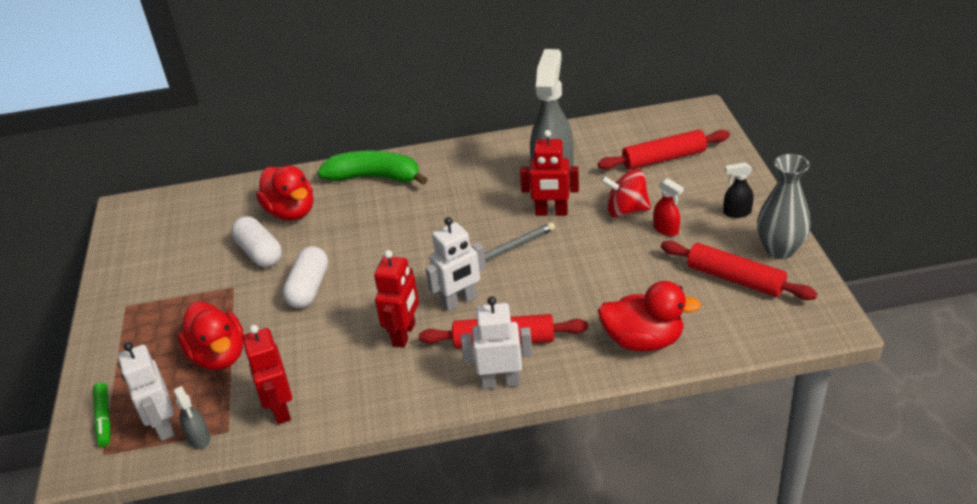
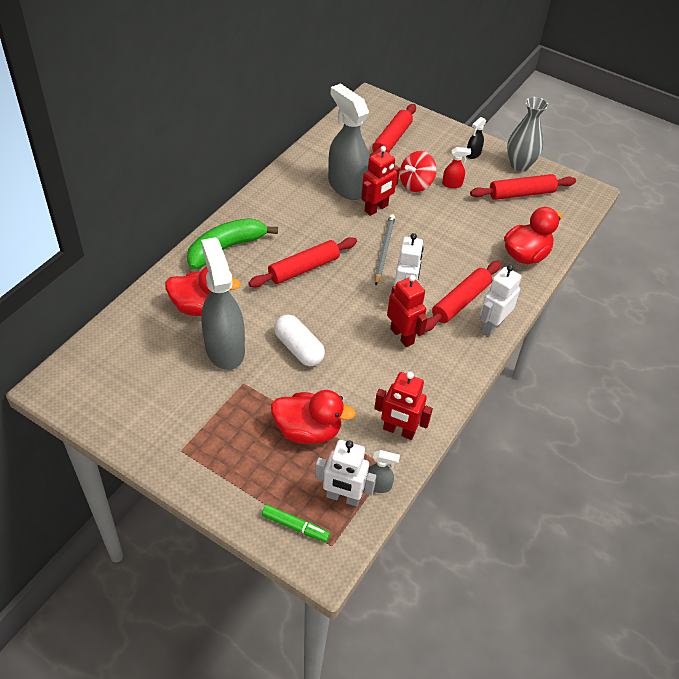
camera: 55 degrees left, 10 degrees up
white capsule [231,216,282,267] -> grey spray bottle [201,237,245,370]
none -> red rolling pin [249,237,357,287]

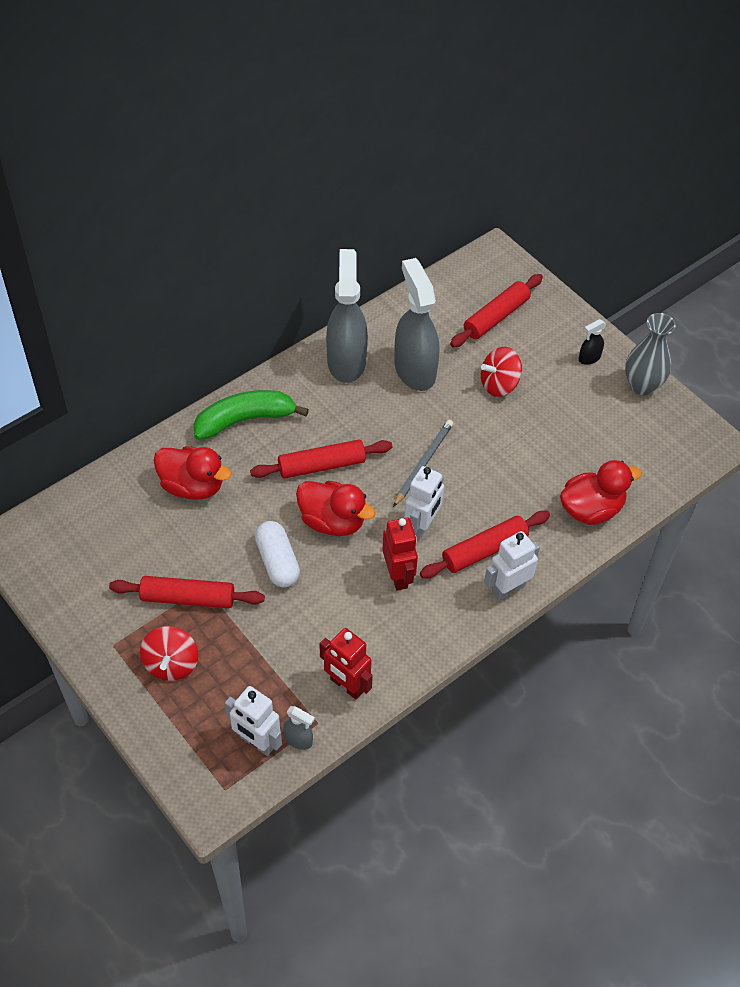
camera: 20 degrees right, 5 degrees up
grey spray bottle [201,237,245,370] -> grey spray bottle moved to [326,249,368,383]
green marker [262,505,330,542] -> none
red duck [271,390,356,444] -> red duck moved to [296,481,376,536]
red robot [361,146,400,216] -> none
red spray bottle [442,147,471,188] -> none
red rolling pin [470,174,576,200] -> red rolling pin moved to [109,576,265,608]
none -> red spinning top [140,626,199,681]

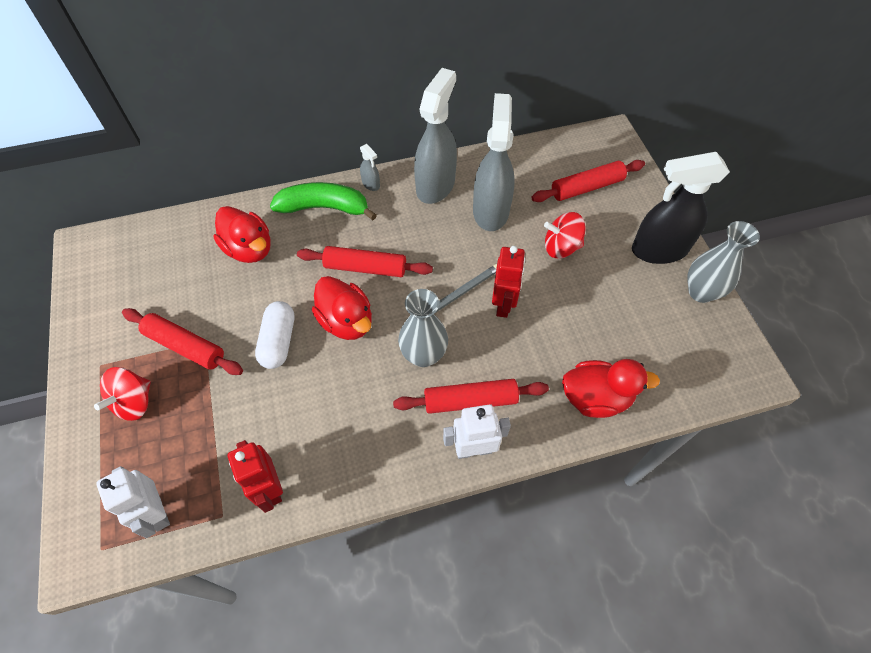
camera: 25 degrees right, 5 degrees up
grey spray bottle [283,706,315,750] -> grey spray bottle moved to [360,144,380,191]
red robot [382,518,418,591] -> red robot moved to [492,246,525,318]
white robot [404,466,444,540] -> grey vase [398,289,448,367]
black spray bottle [579,319,607,365] -> black spray bottle [632,152,730,264], size x2.36

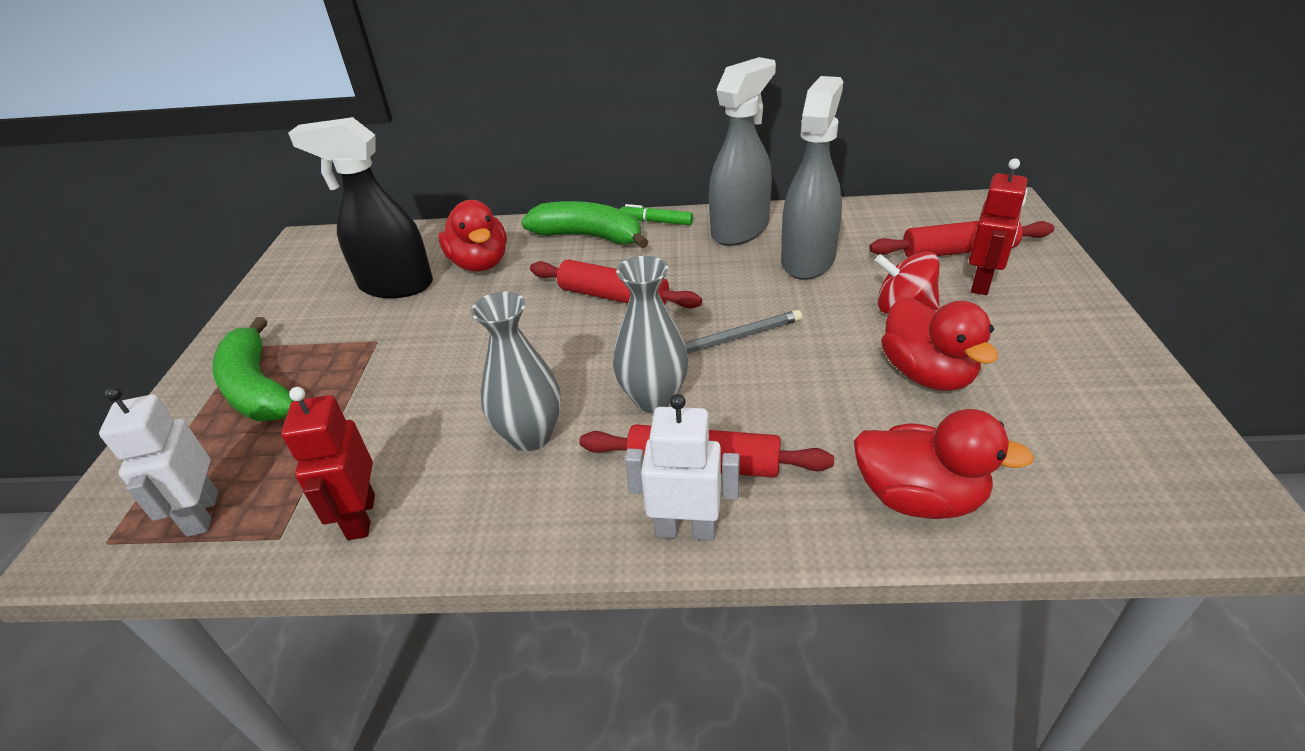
camera: 20 degrees right, 20 degrees down
red spinning top [94,367,151,421] -> green banana [212,317,294,421]
red rolling pin [122,308,243,375] -> none
white capsule [255,301,294,369] -> none
red duck [312,276,372,340] -> red duck moved to [881,297,998,391]
grey spray bottle [360,144,380,191] -> green marker [620,204,693,225]
red robot [492,246,525,318] -> red robot moved to [969,159,1028,295]
black spray bottle [632,152,730,264] -> black spray bottle moved to [288,117,433,298]
grey vase [687,221,760,303] -> grey vase moved to [471,291,561,451]

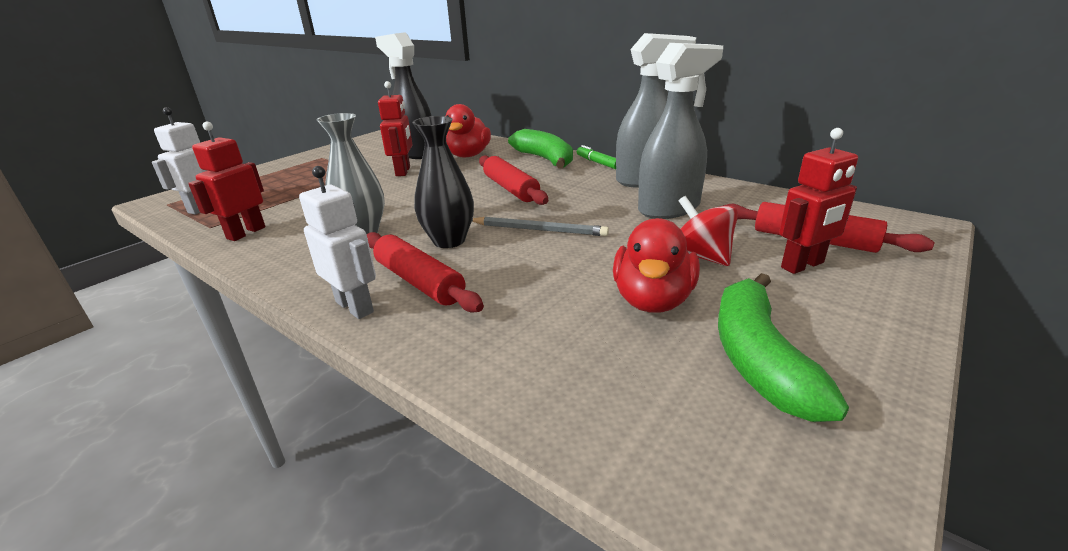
camera: 35 degrees right, 10 degrees down
green banana [212,317,294,421] -> green banana moved to [718,273,849,422]
grey vase [613,256,689,412] -> black vase [412,116,474,248]
red duck [854,409,1034,519] -> none
none -> red robot [378,81,412,176]

